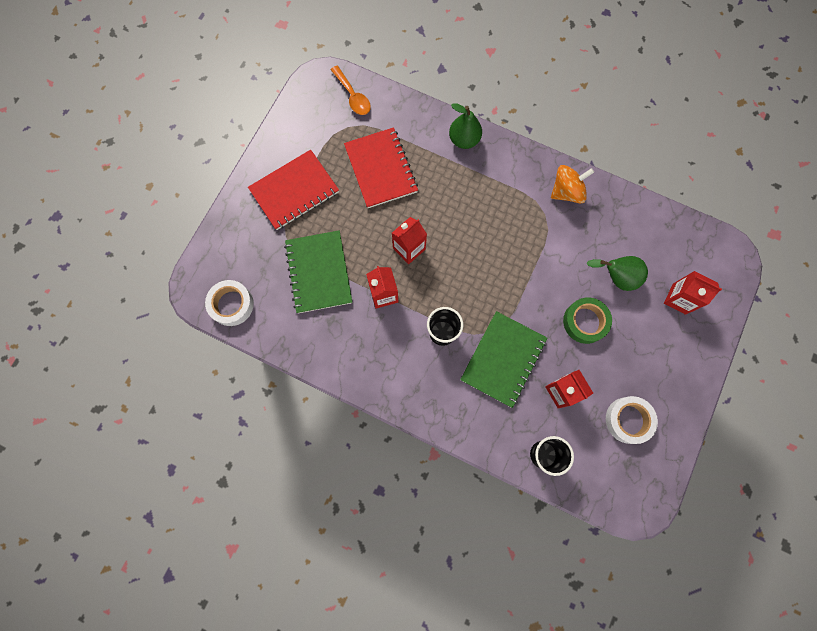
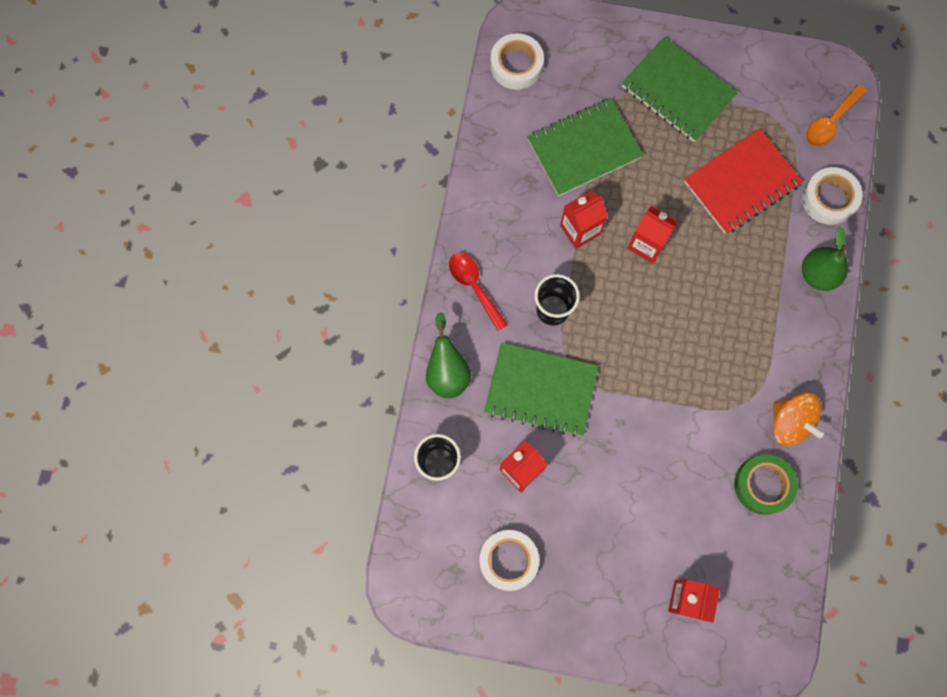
camera: 75 degrees right, 0 degrees up
red notebook [248,150,339,230] -> green notebook [622,37,738,142]
green tape [563,297,612,344] -> green tape moved to [734,454,798,515]
green pear [587,256,648,291] -> green pear moved to [426,312,471,398]
none -> red spoon [449,253,508,331]
none -> white tape [802,167,862,225]

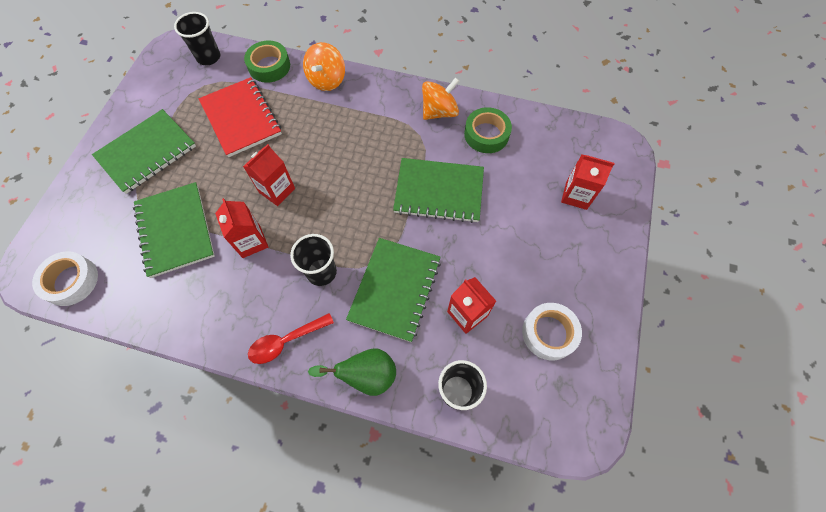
camera: 85 degrees left, 10 degrees down
white tape [802,167,862,225] -> green tape [244,41,290,83]
green pear [802,227,848,291] -> orange spinning top [303,42,345,91]
orange spoon [806,85,866,147] -> black cup [174,12,220,65]
none -> green notebook [393,158,484,223]

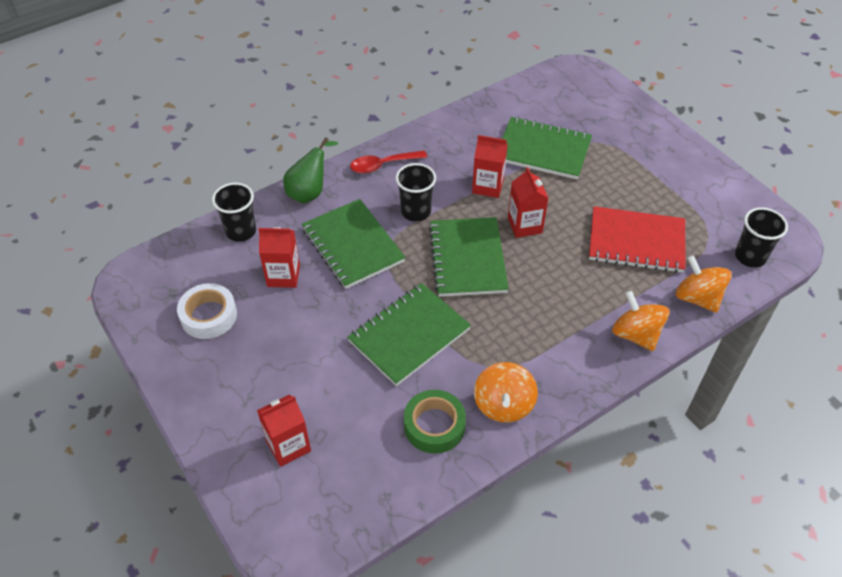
camera: 130 degrees right, 15 degrees down
white tape [32,251,98,306] -> none
green notebook [92,109,196,194] -> green notebook moved to [428,217,509,297]
green tape [244,41,290,83] -> orange spinning top [676,255,732,313]
red spoon [248,313,334,364] -> red spoon turned 120 degrees counterclockwise [350,150,427,173]

